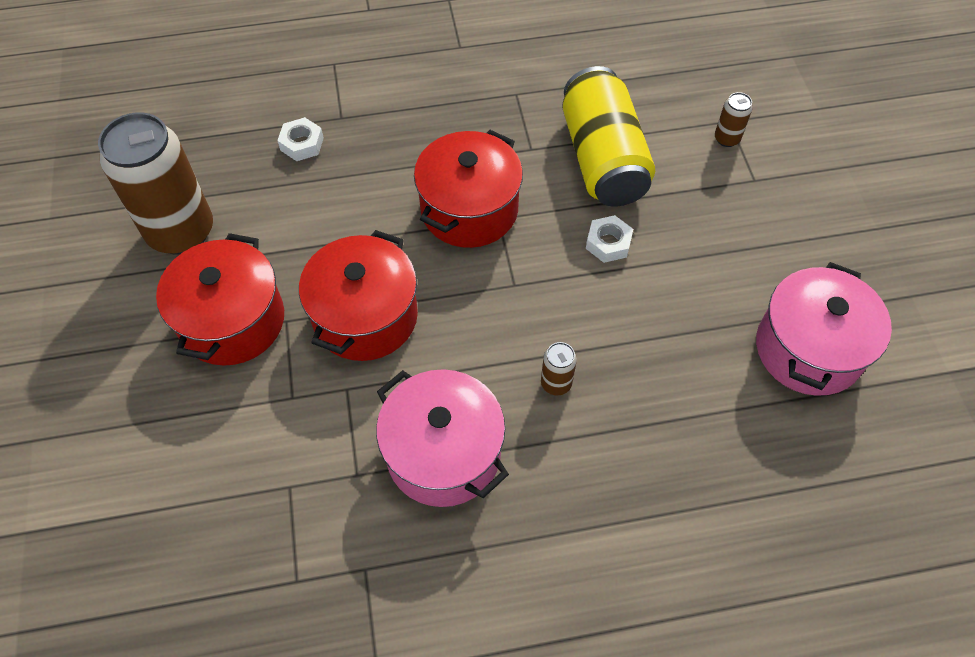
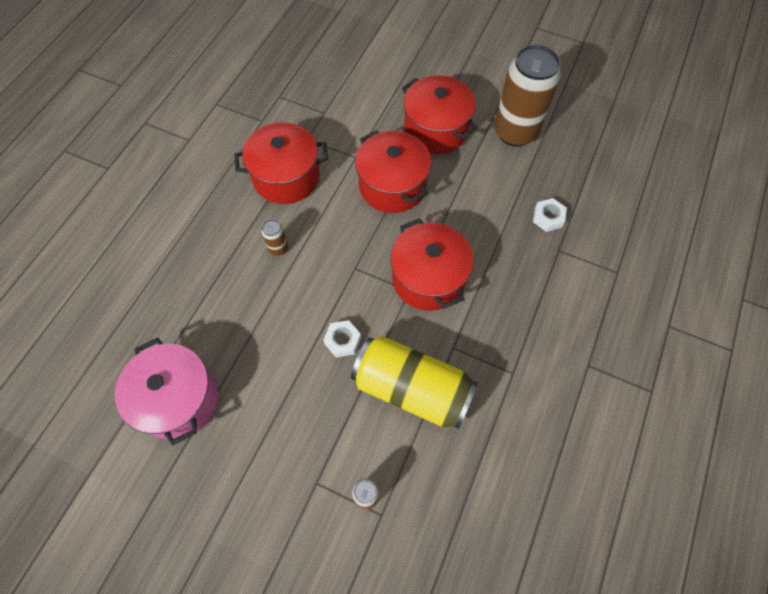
camera: 125 degrees right, 5 degrees up
pink pot [376,369,509,507] -> red pot [234,122,328,204]

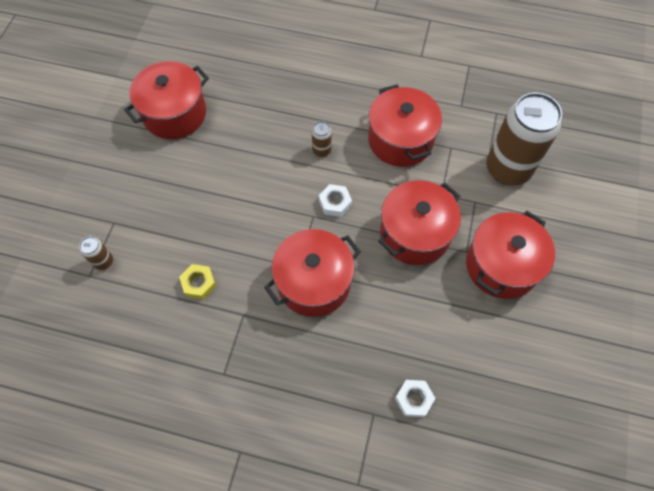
camera: 80 degrees right, 0 degrees up
pink pot [115,338,218,446] -> red pot [124,61,209,139]
white nut [323,320,361,357] -> white nut moved to [319,184,352,217]
yellow can [351,336,478,429] -> yellow nut [179,264,216,299]
brown can [494,45,561,147] -> brown can moved to [486,93,562,185]

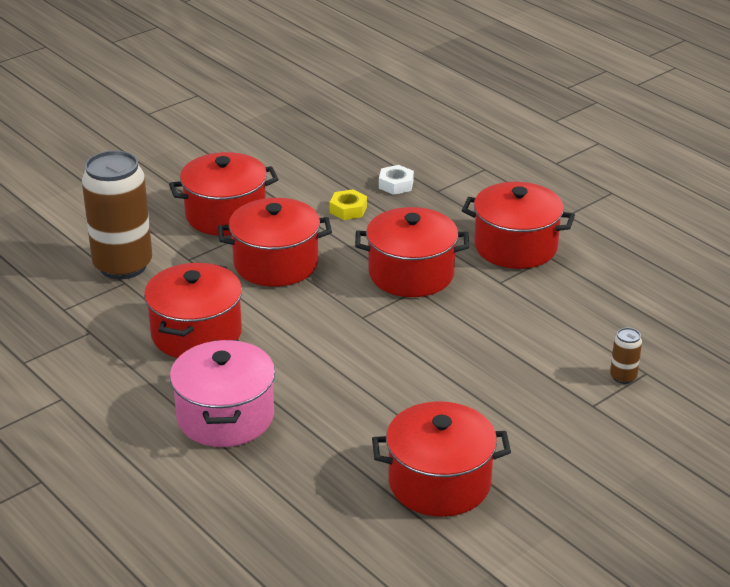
camera: 145 degrees left, 30 degrees down
yellow nut [179,264,216,299] -> yellow nut moved to [330,189,367,220]
brown can [312,121,332,157] -> none
white nut [319,184,352,217] -> none
none -> pink pot [170,340,275,447]
none -> red pot [462,182,575,269]

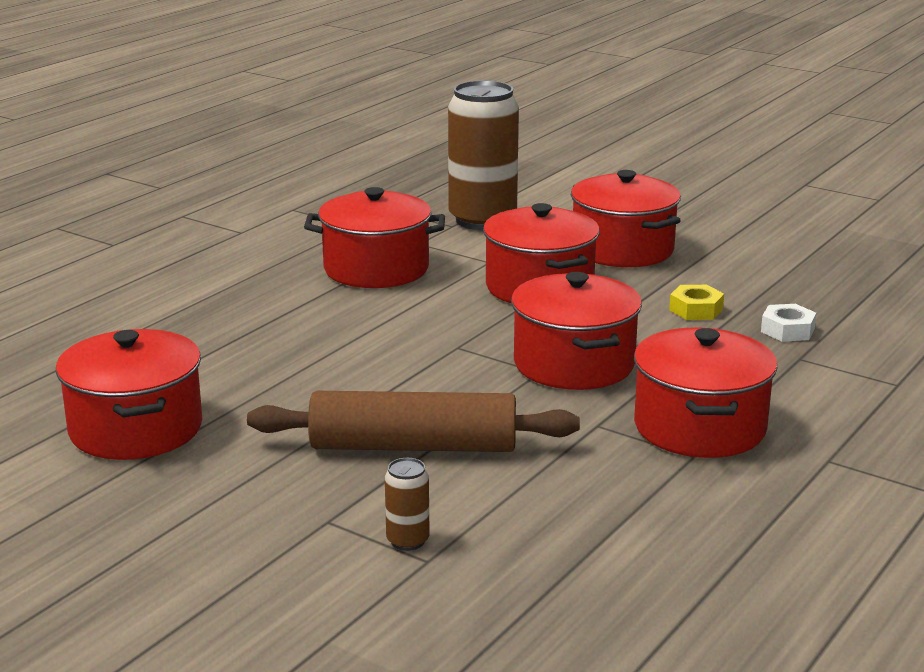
camera: 75 degrees right, 10 degrees down
pink pot [170,340,275,447] -> none
none -> brown rolling pin [247,391,580,452]

